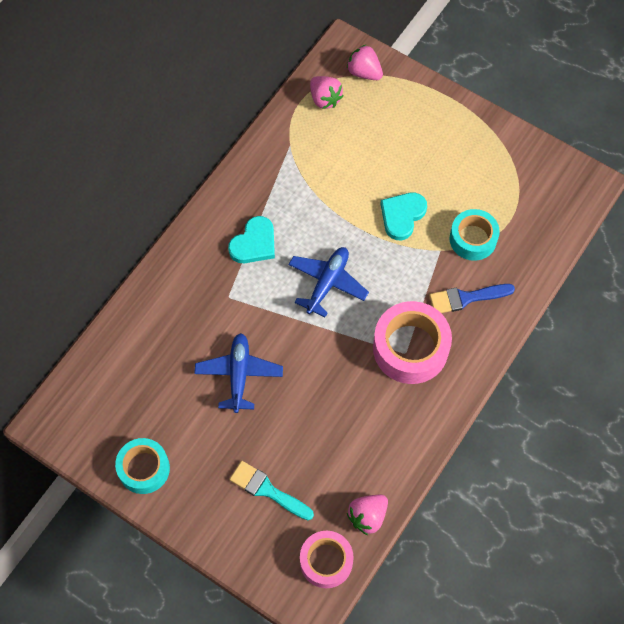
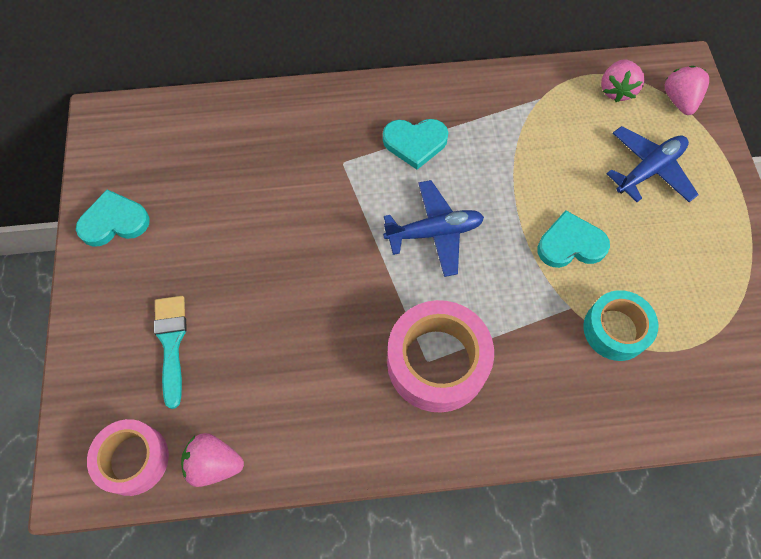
camera: 50 degrees right, 0 degrees up
turquoise tape [115,438,170,494] -> turquoise heart [76,189,150,247]
blue plane [194,333,283,413] -> blue plane moved to [606,126,699,202]
blue brush [429,284,515,313] -> none

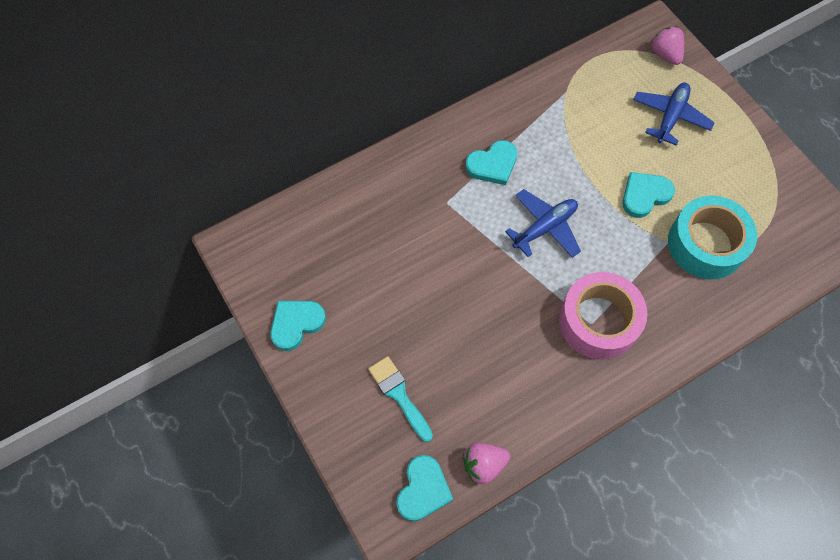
camera: 25 degrees left, 0 degrees up
pink tape [87,419,169,496] -> turquoise heart [396,455,453,521]
turquoise tape [583,290,658,361] -> turquoise tape [668,196,757,279], size x1.54
pink strawberry [601,59,645,102] -> none

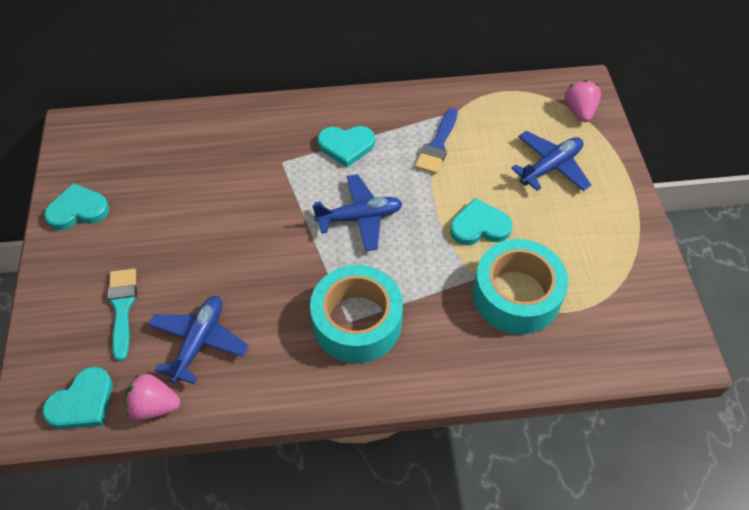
camera: 25 degrees right, 10 degrees down
pink tape [559,272,648,360] -> turquoise tape [310,265,403,363]
none -> blue plane [148,296,249,384]
none -> blue brush [415,108,458,174]

